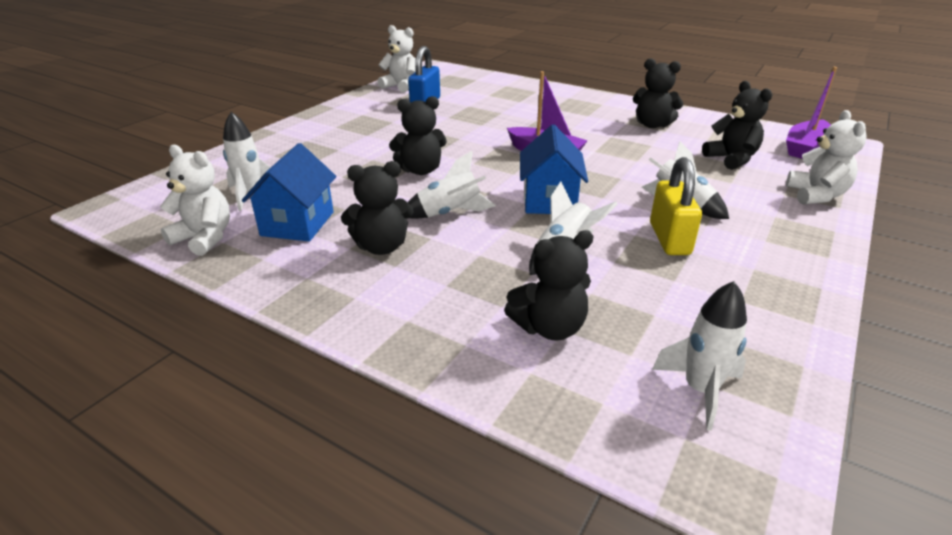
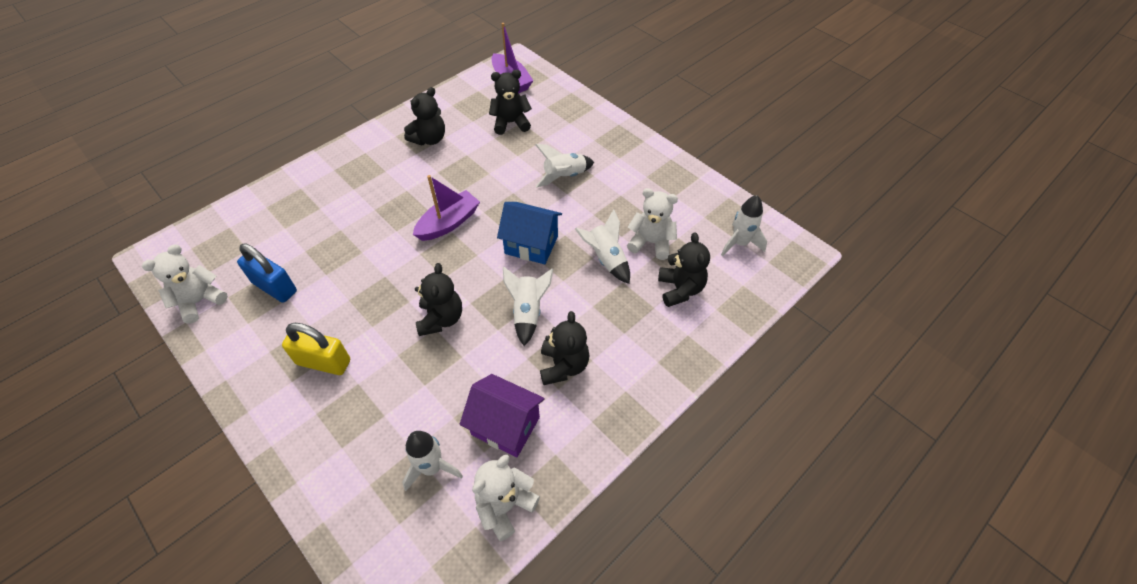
camera: 75 degrees left, 20 degrees up
blue house [242,143,336,242] -> purple house [460,374,545,457]
yellow padlock [650,157,702,255] -> yellow padlock moved to [282,323,350,375]
white teddy bear [786,110,867,205] -> white teddy bear moved to [627,188,678,260]

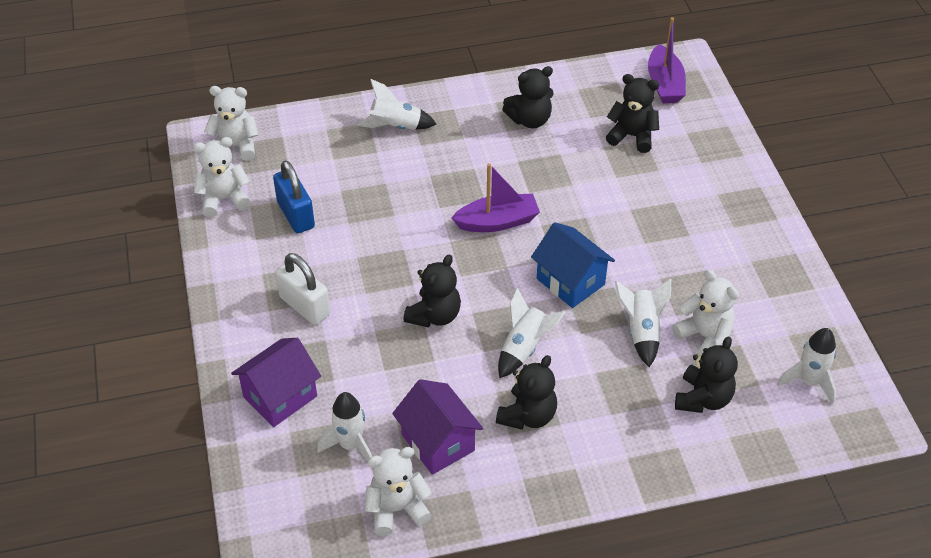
camera: 30 degrees right, 5 degrees down
yellow padlock [282,323,350,375] -> white padlock [275,253,330,325]
white rocket [535,144,594,187] -> white rocket moved to [357,79,437,130]
none -> white teddy bear [204,86,259,161]
none -> purple house [231,338,321,427]

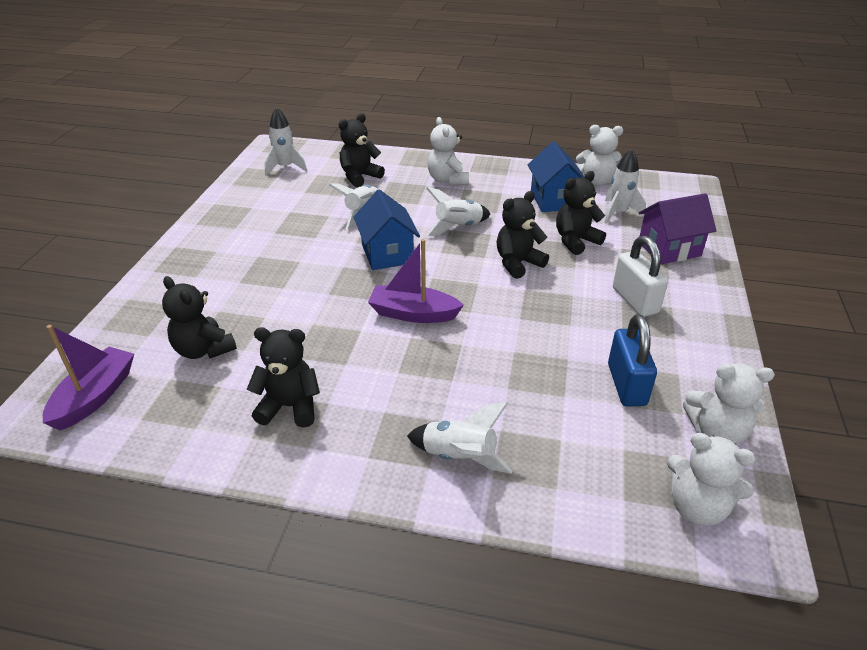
camera: 155 degrees left, 10 degrees down
purple house [392,379,483,475] -> blue house [528,141,585,212]
black teddy bear [496,355,557,429] -> black teddy bear moved to [556,171,606,255]
white teddy bear [672,270,739,355] -> white teddy bear moved to [427,117,469,185]

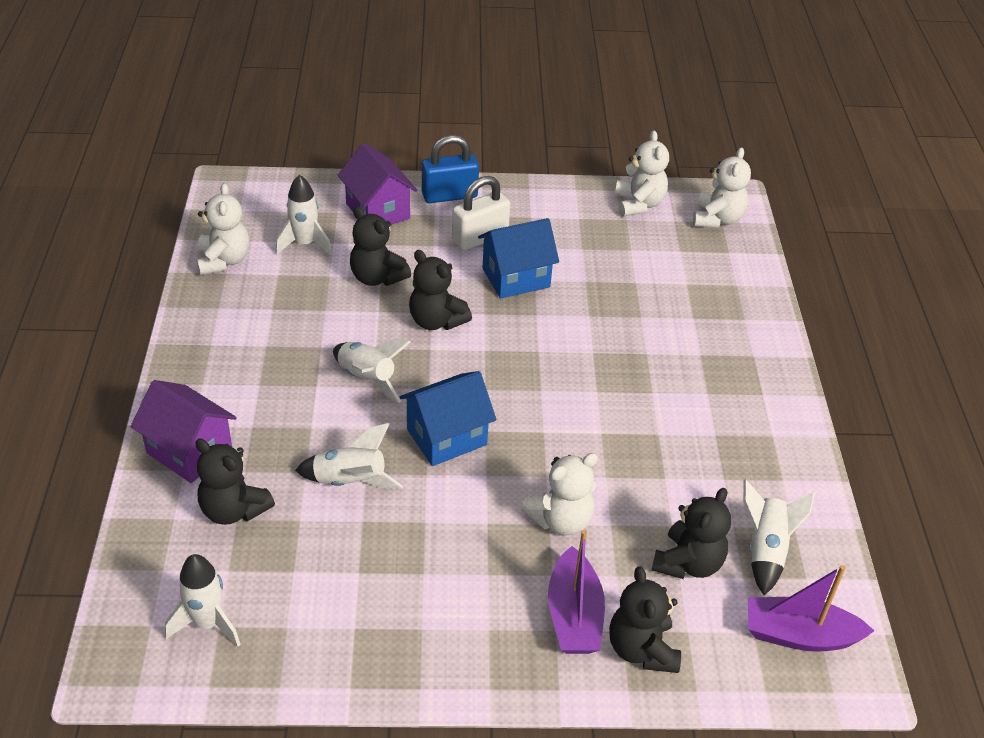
camera: 105 degrees left, 5 degrees up
black teddy bear [247,327,320,428] -> black teddy bear moved to [609,566,681,673]
purple boat [368,239,464,323] -> purple boat moved to [548,530,605,654]
white rocket [407,402,512,474] -> white rocket moved to [743,479,815,595]
white teddy bear [427,117,469,185] -> white teddy bear moved to [521,453,598,535]
blue house [528,141,585,212] -> blue house moved to [478,218,559,299]
blue padlock [608,314,657,406] -> blue padlock moved to [422,135,479,203]
none -> purple house [131,380,237,483]

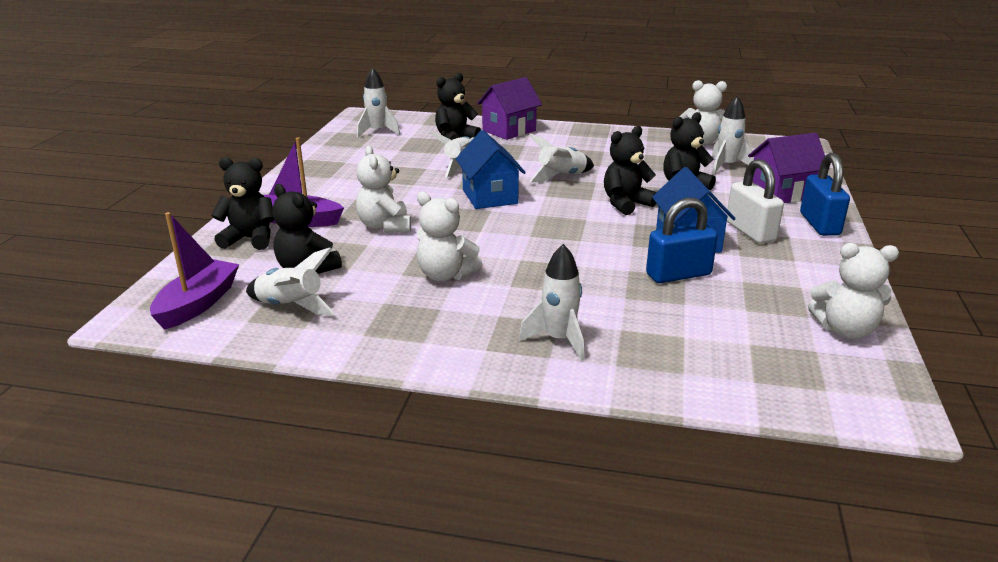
camera: 105 degrees right, 15 degrees down
white teddy bear [693,147,751,228] -> white teddy bear moved to [417,192,483,282]
none -> white rocket [519,244,584,361]
none -> blue padlock [646,197,718,283]

